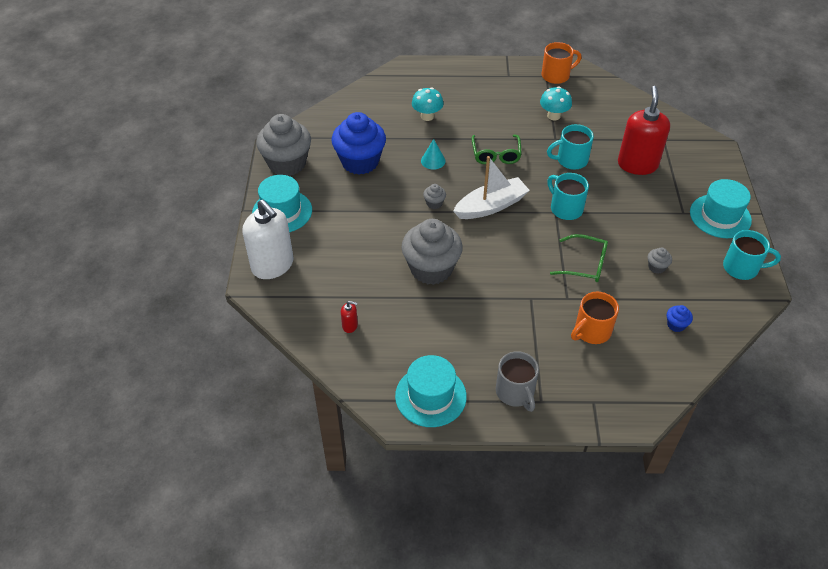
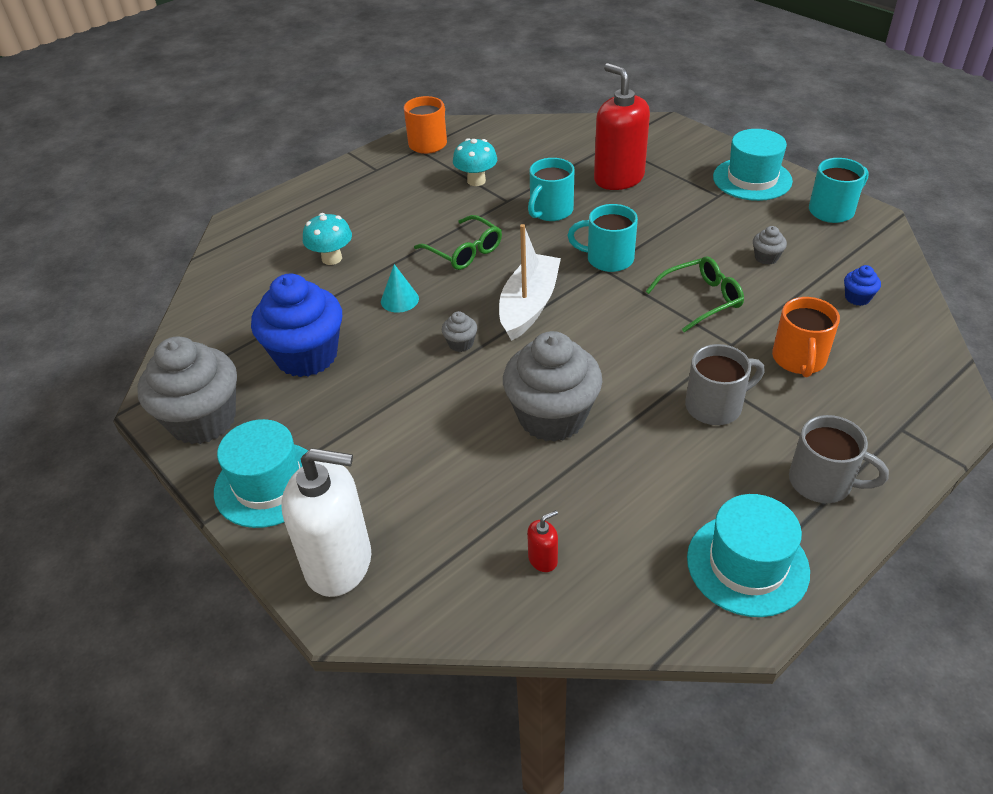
camera: 40 degrees left, 5 degrees down
none -> grey mug [685,344,765,425]

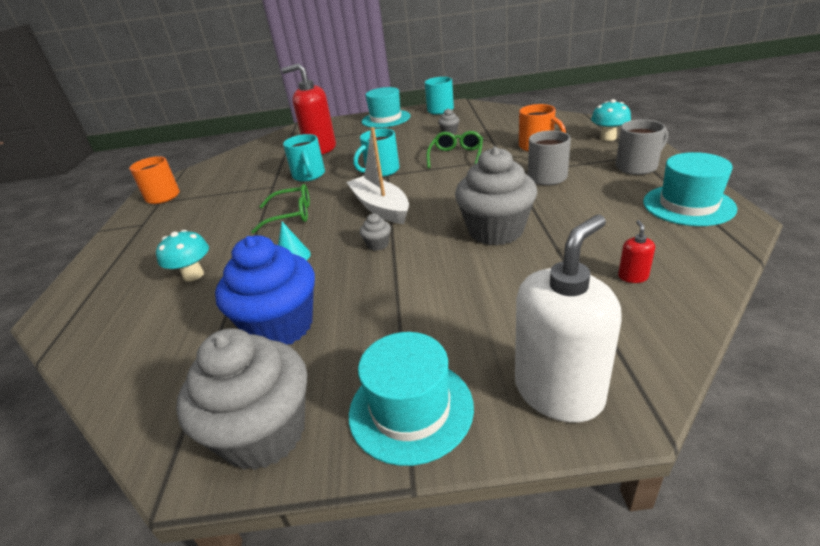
camera: 50 degrees left, 10 degrees down
turquoise mushroom [453,138,497,186] -> turquoise mushroom moved to [591,99,631,141]
blue cupcake [844,265,881,306] -> none

